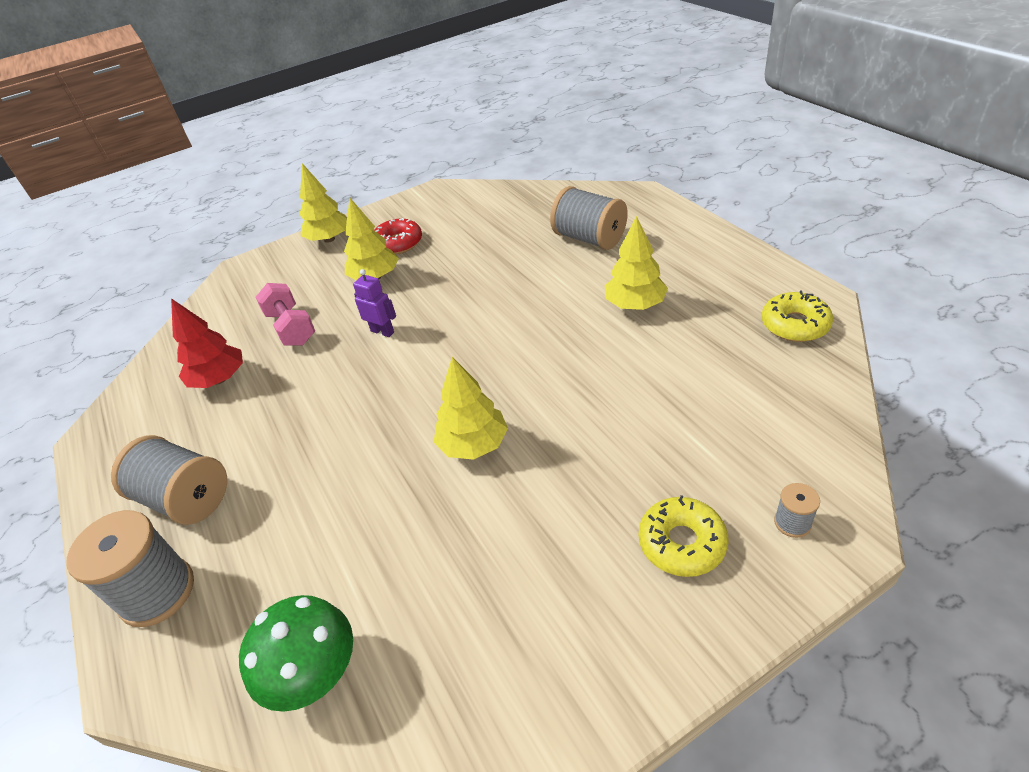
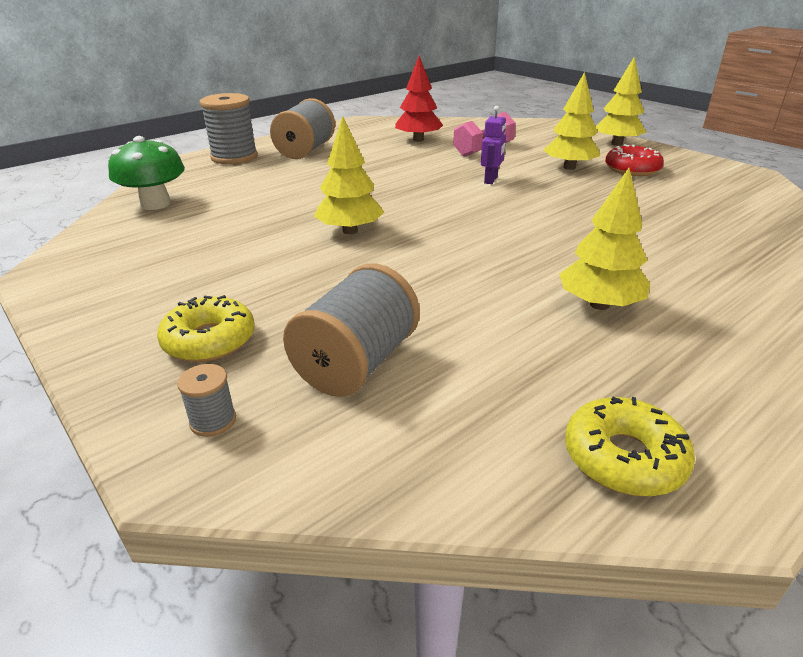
camera: 75 degrees right, 10 degrees down
grey spool [550,186,628,250] -> grey spool moved to [283,263,420,397]

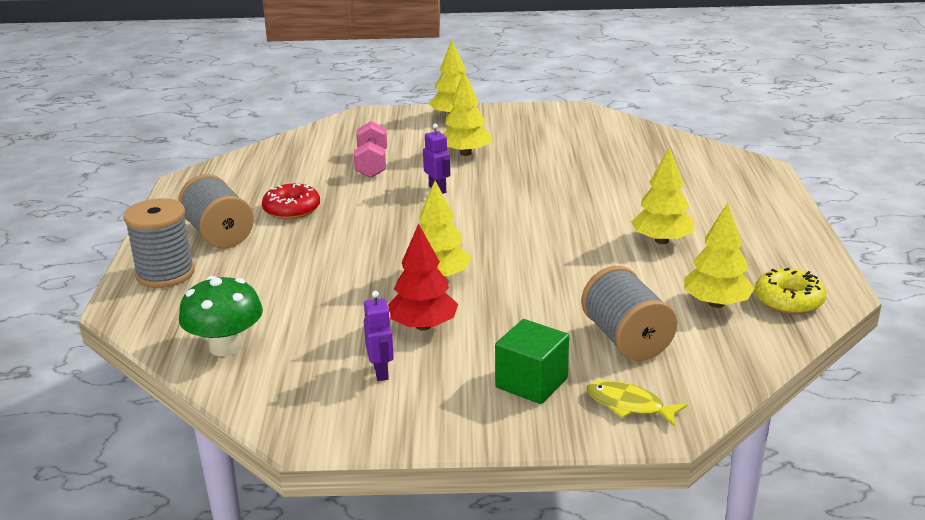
camera: 50 degrees left, 5 degrees down
yellow donut [157,295,255,362] -> green cube [495,319,569,404]
grey spool [177,364,236,437] -> yellow fish [586,380,688,427]
red tree [395,56,443,142] -> red tree moved to [388,224,458,331]
red donut [605,144,664,176] -> red donut moved to [262,183,320,219]
none -> purple robot [364,291,394,381]
none -> yellow tree [684,202,755,308]

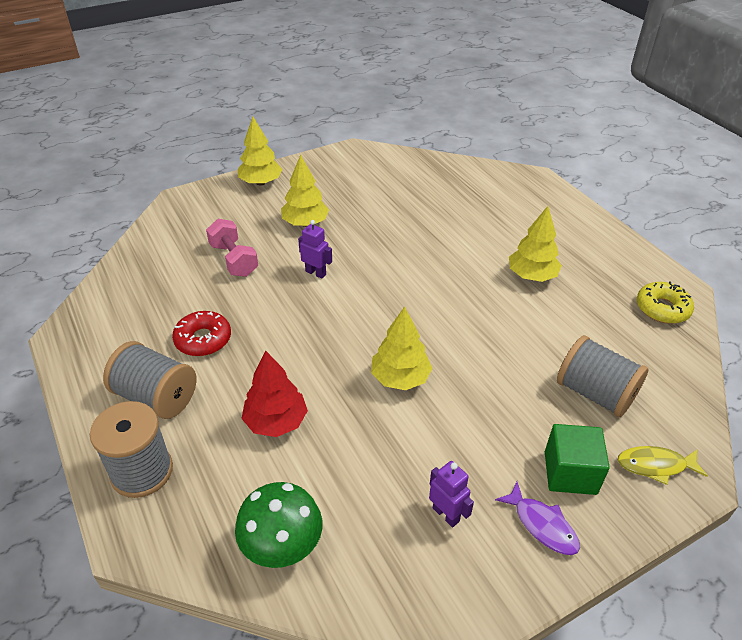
camera: 30 degrees left, 15 degrees up
red tree [388,224,458,331] -> red tree moved to [241,351,308,437]
yellow tree [684,202,755,308] -> none
none -> purple fish [495,482,580,555]

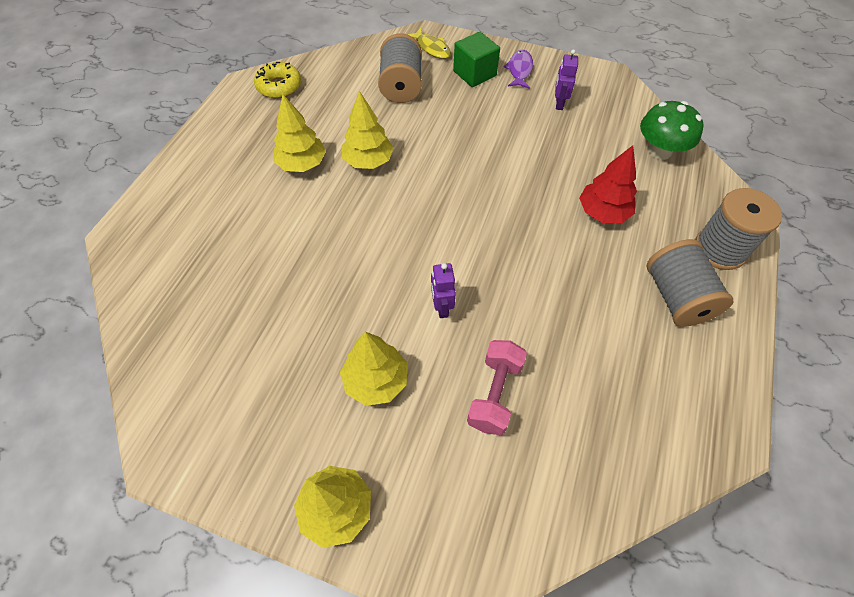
camera: 130 degrees left, 15 degrees up
red donut [172,311,231,356] -> none
yellow tree [371,306,432,390] -> yellow tree moved to [342,91,394,169]

